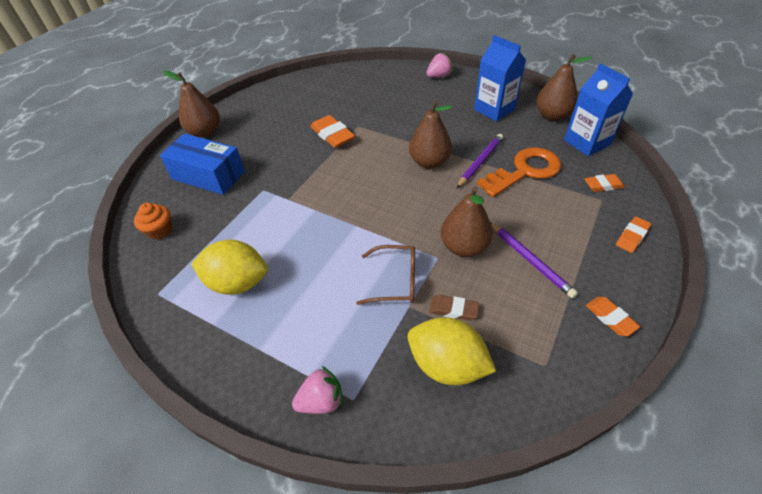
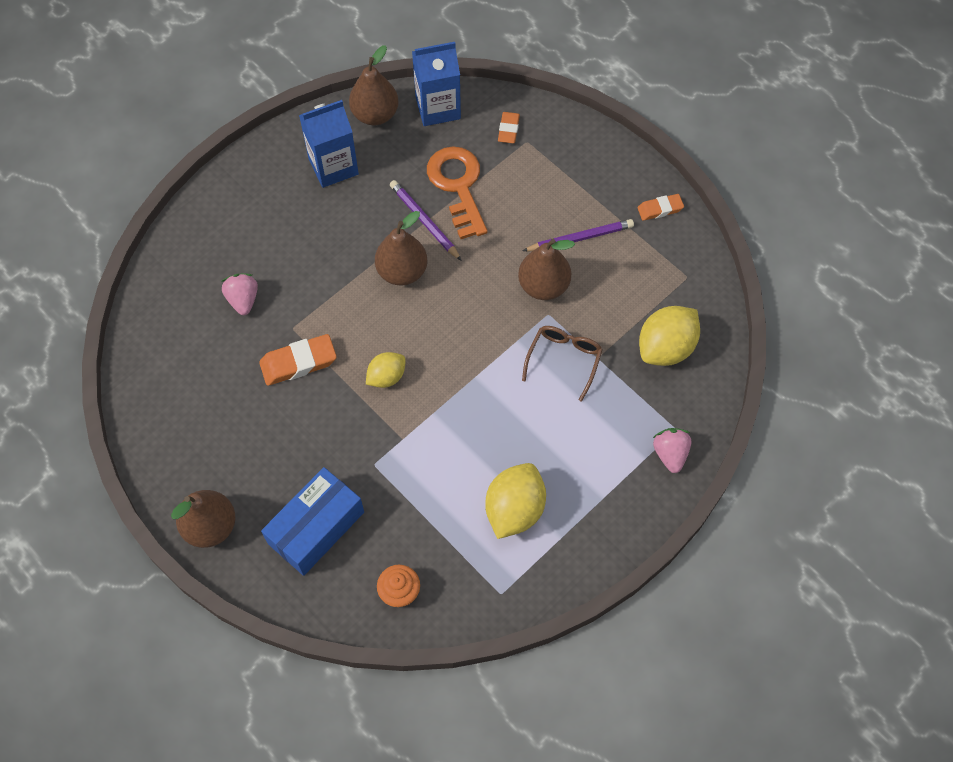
camera: 75 degrees left, 15 degrees up
pink strawberry [426,52,453,78] -> pink strawberry moved to [222,273,258,315]
brown eraser [429,295,479,321] -> none
orange eraser [616,217,651,253] -> none
none -> yellow lemon [366,352,406,388]

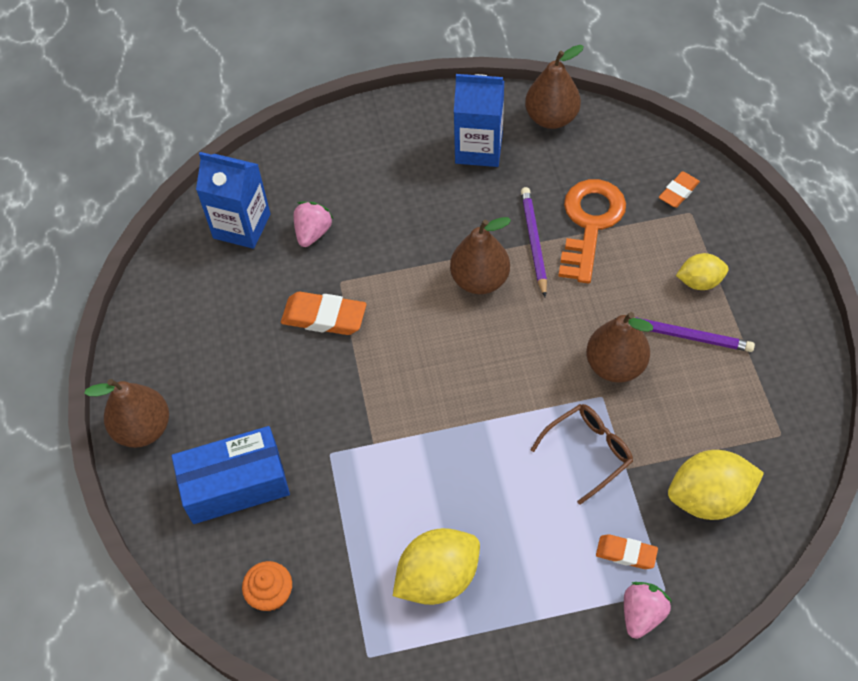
camera: 35 degrees right, 5 degrees down
yellow lemon [366,352,406,388] -> yellow lemon moved to [676,253,729,290]
blue carton [412,42,461,126] -> blue carton moved to [196,152,271,249]
orange eraser [637,194,684,221] -> orange eraser moved to [596,534,658,569]

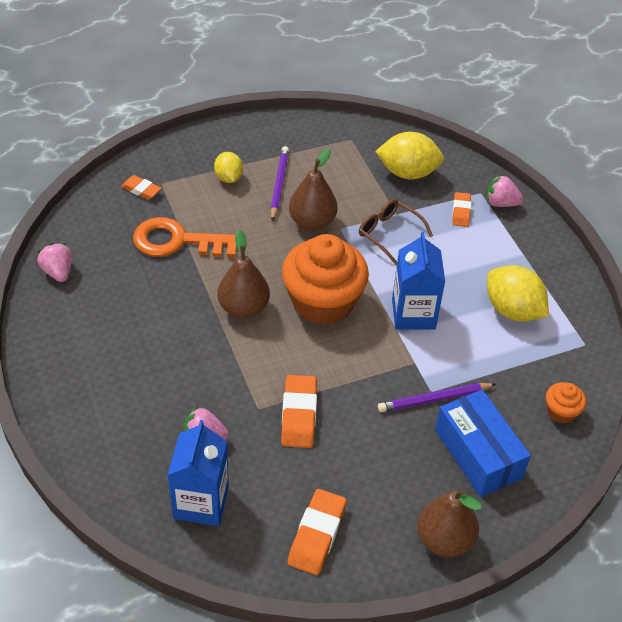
camera: 105 degrees left, 10 degrees down
blue carton [454,74,504,167] -> blue carton moved to [392,232,445,330]
purple pencil [521,187,547,297] -> purple pencil moved to [378,383,496,412]
brown pear [525,45,584,129] -> pink strawberry [37,243,72,282]
yellow lemon [668,450,764,520] -> yellow lemon turned 60 degrees counterclockwise [375,132,444,179]
none -> orange cupcake [282,234,369,325]
none -> orange eraser [288,489,347,575]

